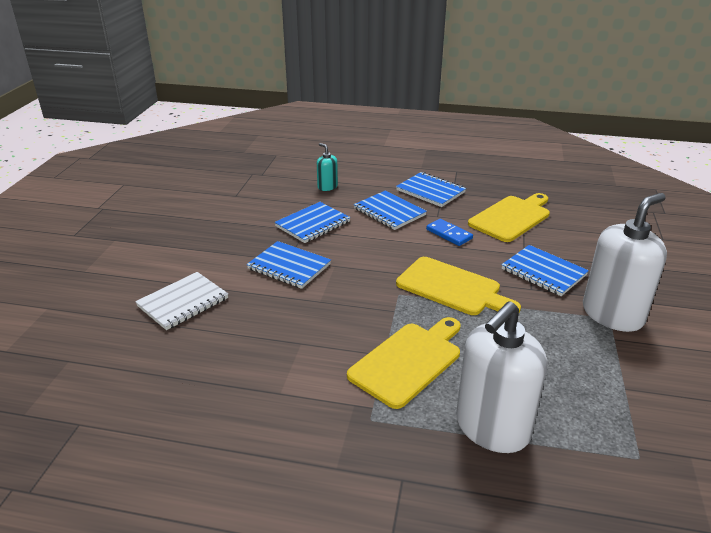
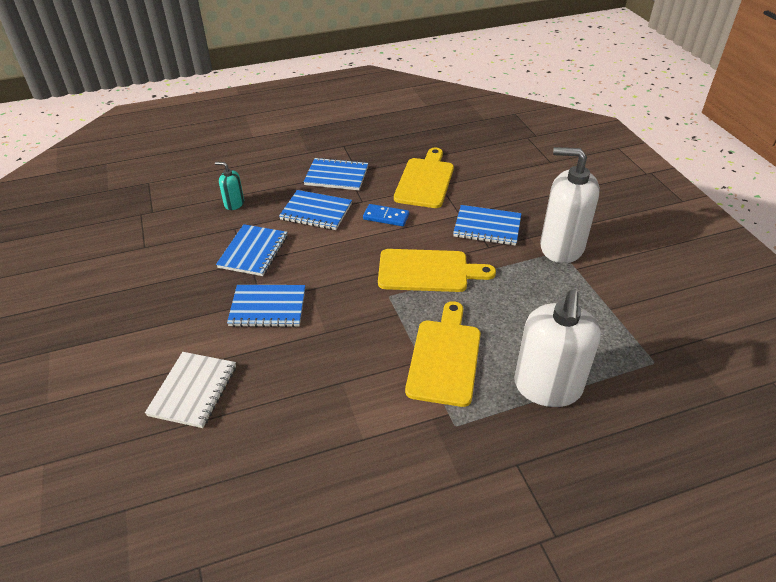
camera: 30 degrees left, 10 degrees up
white soap dispenser [583,193,667,332] -> white soap dispenser turned 90 degrees counterclockwise [540,147,600,263]

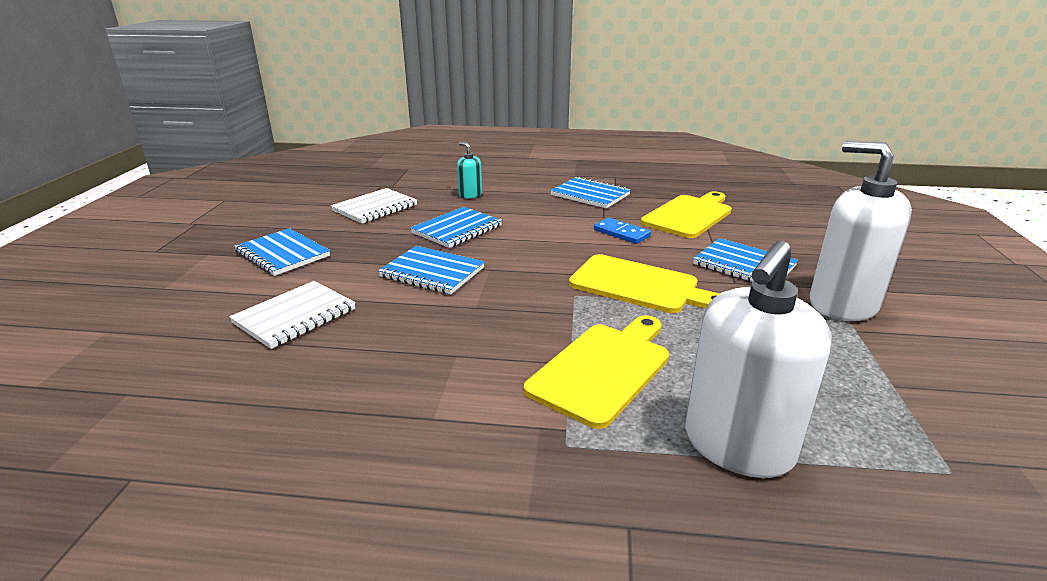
camera: 25 degrees right, 15 degrees down
blue notebook [279,190,352,230] -> blue notebook moved to [234,228,330,276]
none -> white notebook [331,188,417,224]

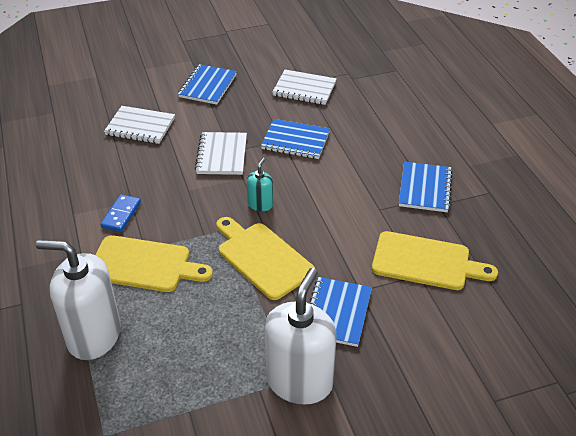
camera: 65 degrees right, 15 degrees up
blue notebook [378,246,485,294] -> white notebook [195,132,247,175]
turquoise soap dispenser [457,142,482,199] -> turquoise soap dispenser moved to [247,158,273,211]
yellow cutting board [569,254,719,313] -> yellow cutting board turned 135 degrees clockwise [216,217,315,300]
blue domino [594,218,651,244] -> blue domino moved to [101,194,141,232]

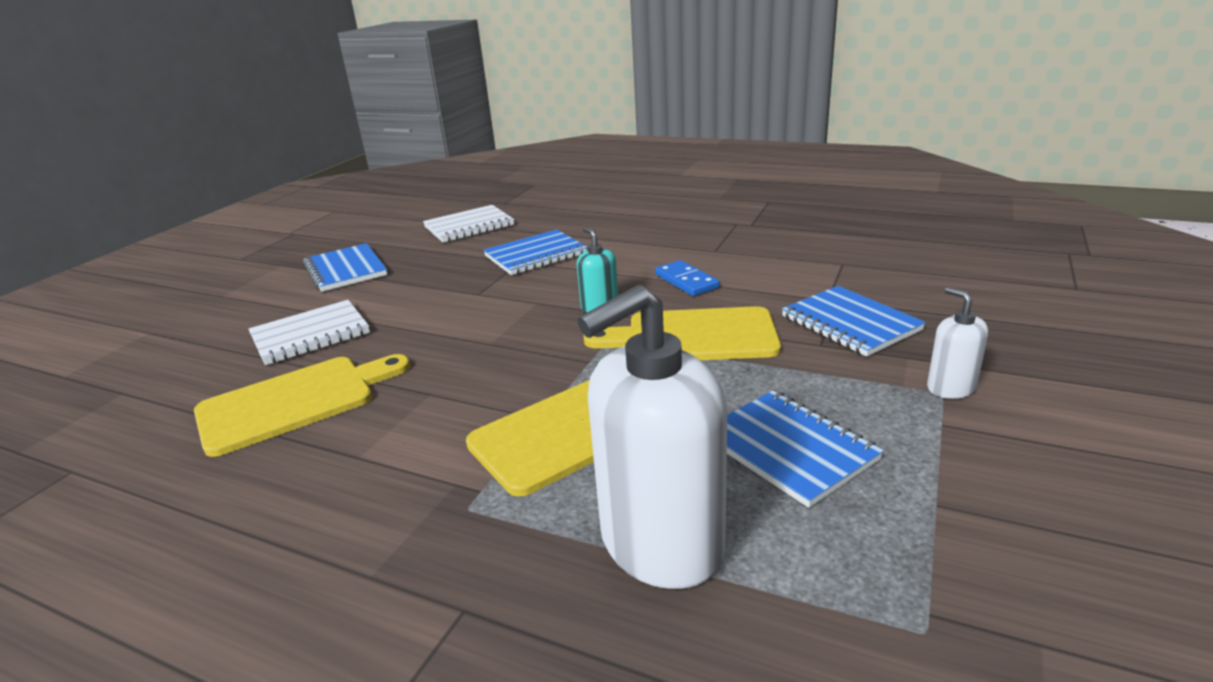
camera: 45 degrees left, 15 degrees down
blue domino [101,194,141,232] -> blue domino moved to [655,260,720,296]
white notebook [195,132,247,175] -> none
white soap dispenser [265,268,337,405] -> white soap dispenser [927,287,988,399], size x0.47
yellow cutting board [372,231,498,290] -> yellow cutting board moved to [194,354,410,457]
blue notebook [399,162,453,212] -> blue notebook moved to [727,391,884,508]

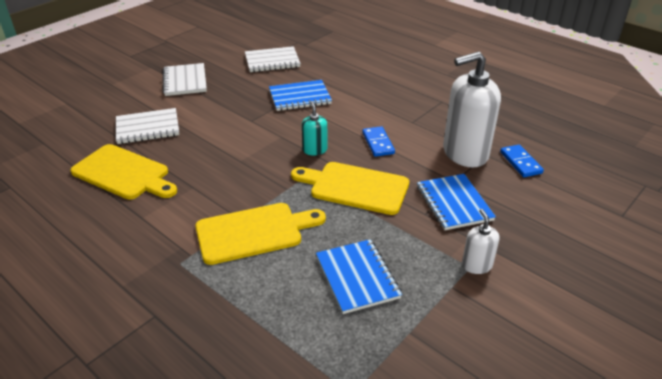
camera: 15 degrees right, 10 degrees up
yellow cutting board [194,354,410,457] -> yellow cutting board turned 45 degrees clockwise [70,144,177,200]
blue notebook [303,243,387,292] -> white notebook [162,63,207,96]
white soap dispenser [577,285,727,589] -> white soap dispenser moved to [443,51,501,167]
none -> blue domino [500,145,544,177]

